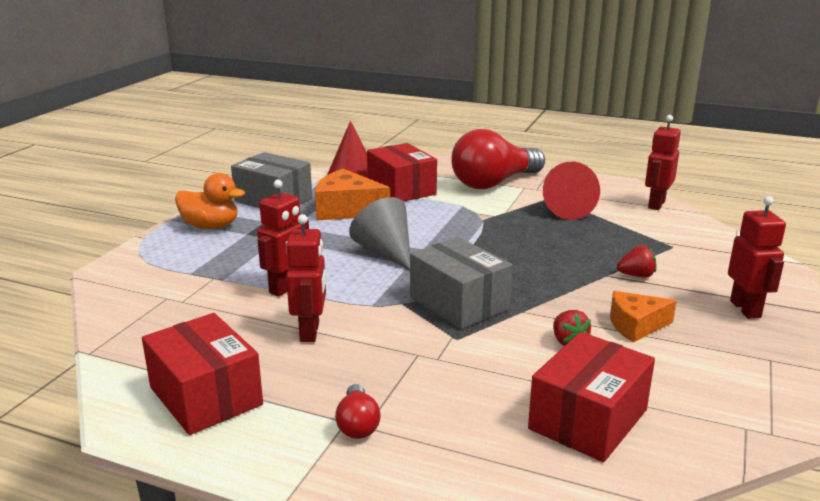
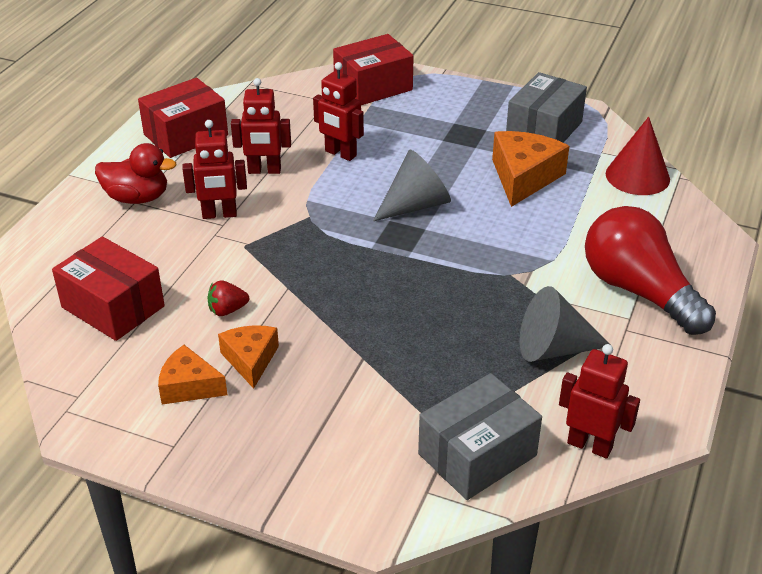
camera: 90 degrees right, 15 degrees up
orange duck [175,173,245,229] -> none
red light bulb [335,384,381,439] -> red duck [95,143,176,204]
red box [367,143,437,202] -> red box moved to [333,34,414,105]
grey box [410,237,512,329] -> grey box moved to [418,373,542,500]
red cone [543,162,600,220] -> grey cone [519,286,612,362]
red strawberry [617,245,657,278] -> none
red robot [728,196,786,319] -> red robot moved to [182,120,247,219]
none -> orange cheese [158,345,227,404]

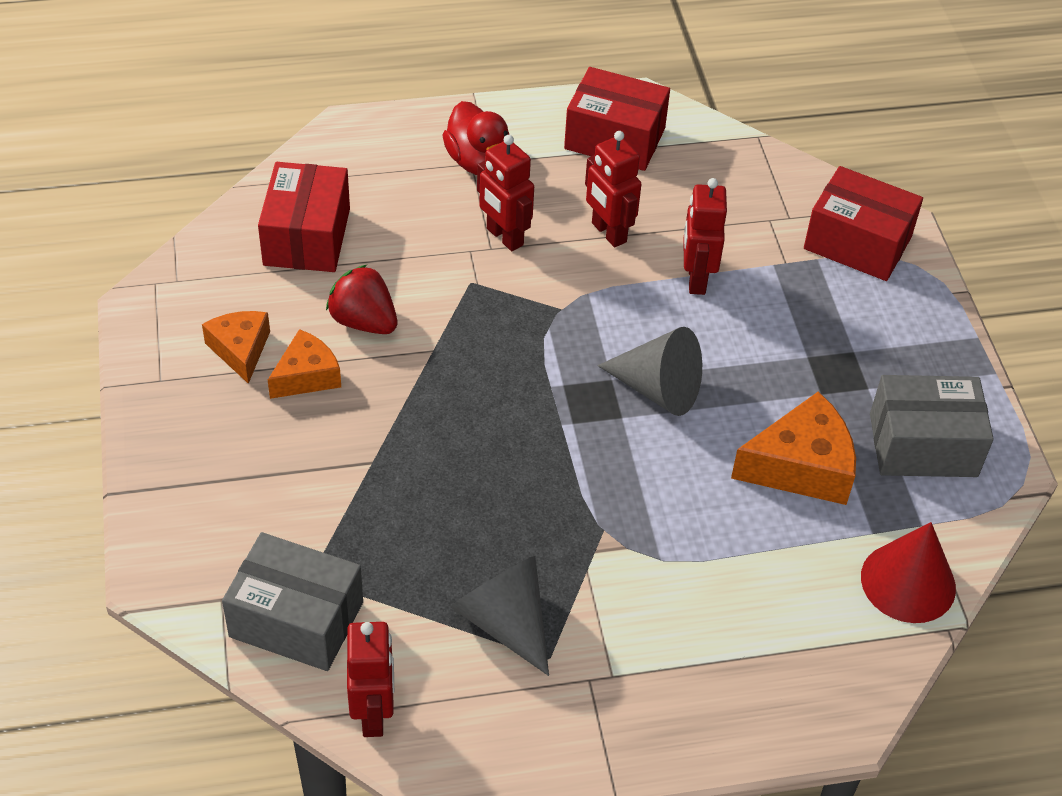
camera: 55 degrees right, 10 degrees up
red strawberry [208,280,249,316] -> red strawberry [326,264,397,334], size x1.55
red light bulb [585,206,716,335] -> none

